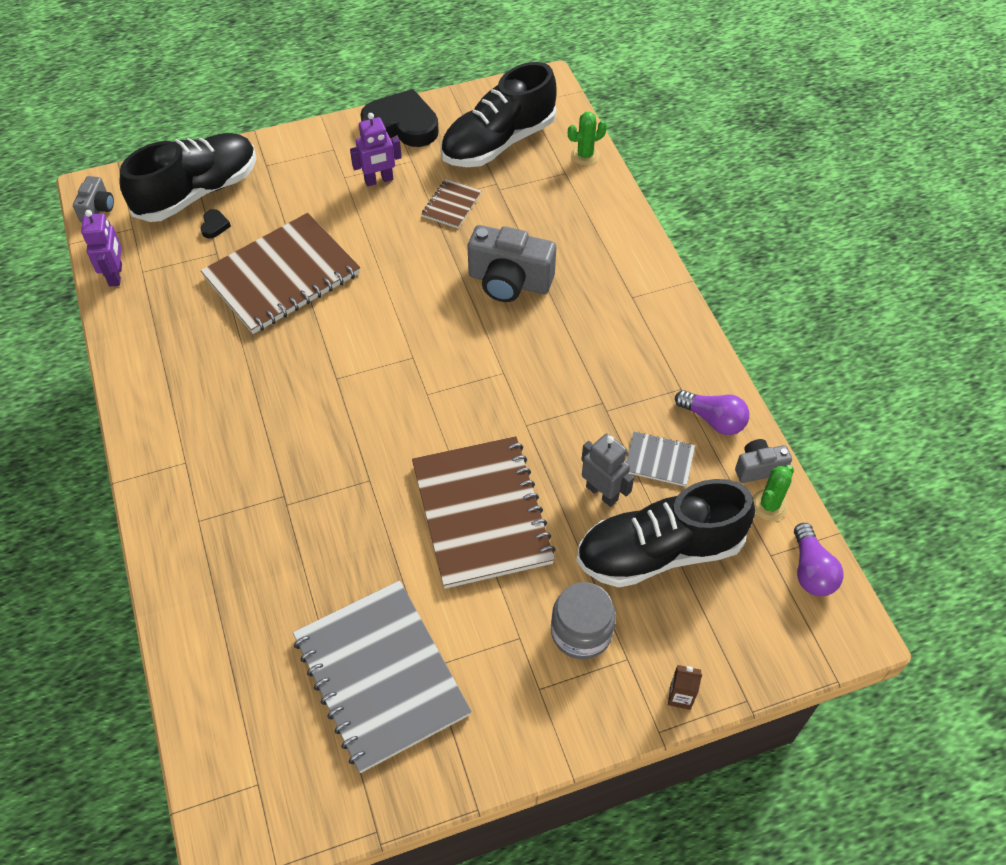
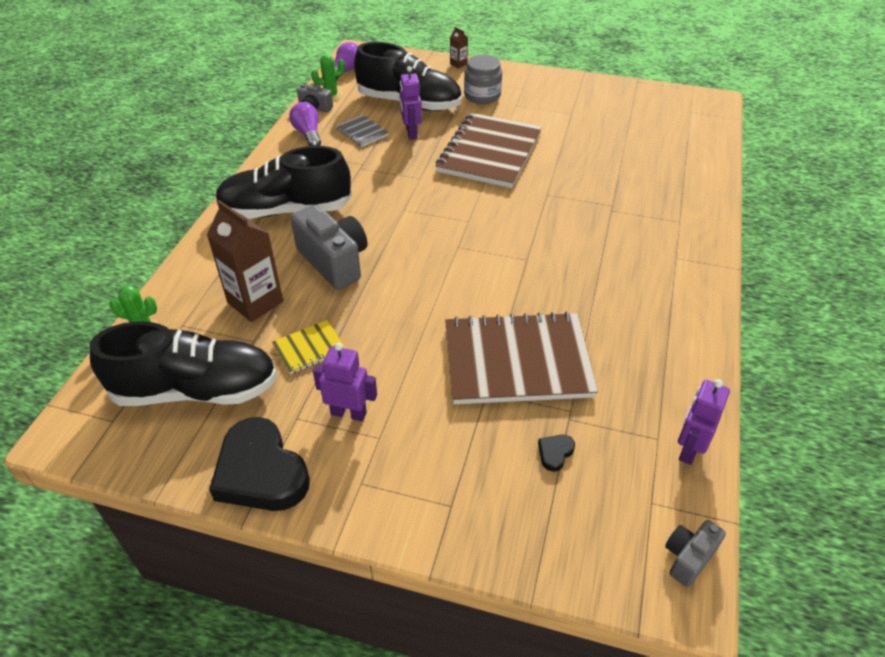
camera: 145 degrees left, 10 degrees down
black shoe [120,133,257,222] -> black shoe moved to [215,146,352,219]
grey notebook [293,580,472,773] -> none
brown notebook [422,179,481,228] -> yellow notebook [272,320,346,374]
grey robot [581,434,634,507] -> purple robot [400,66,422,140]
none -> brown carton [207,200,283,322]

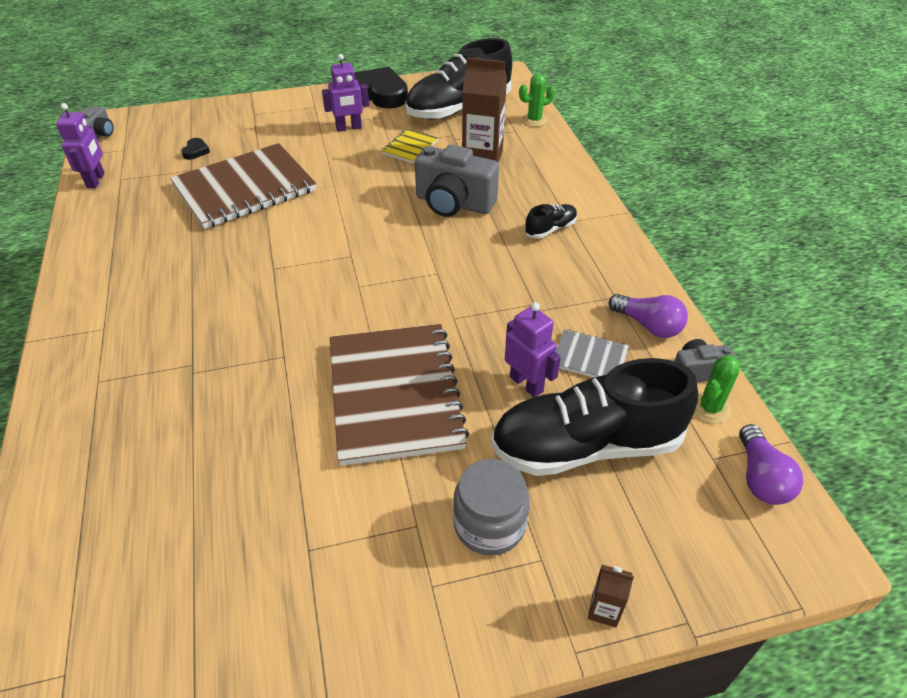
camera: 150 degrees right, 0 degrees up
black shoe [215,146,352,219] -> black shoe [524,204,577,239], size x0.43

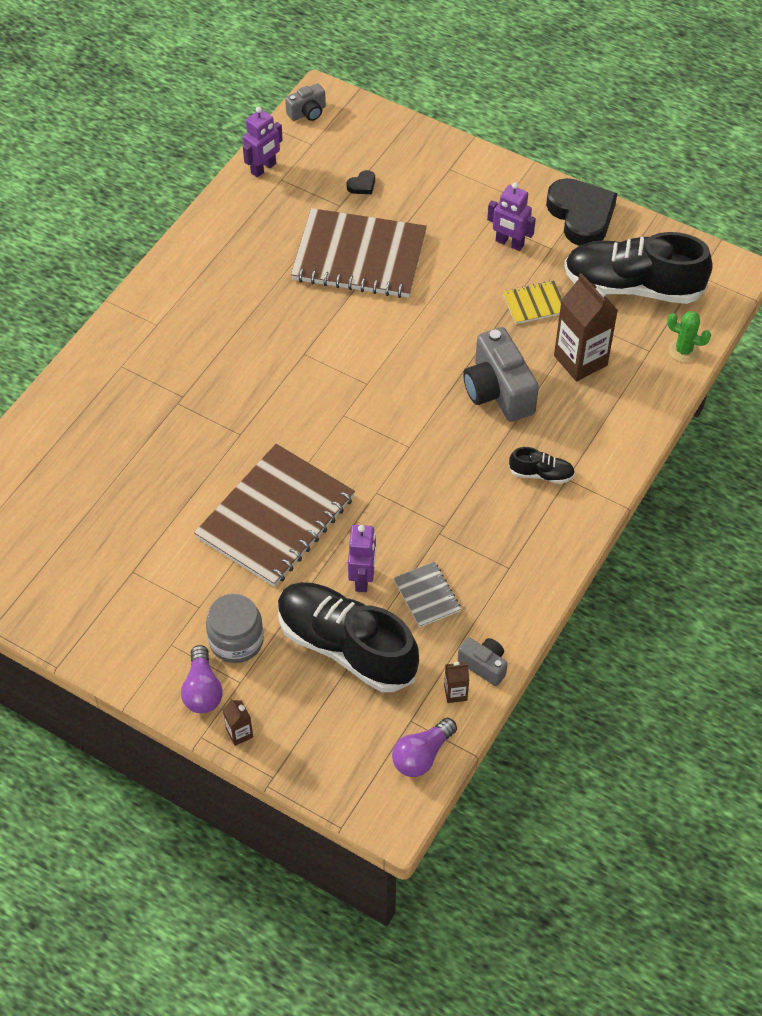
camera: 45 degrees right, 10 degrees up
purple light bulb [609,294,688,338] -> purple light bulb moved to [181,645,222,713]
green cactus [694,355,740,424] -> brown carton [444,662,469,703]

